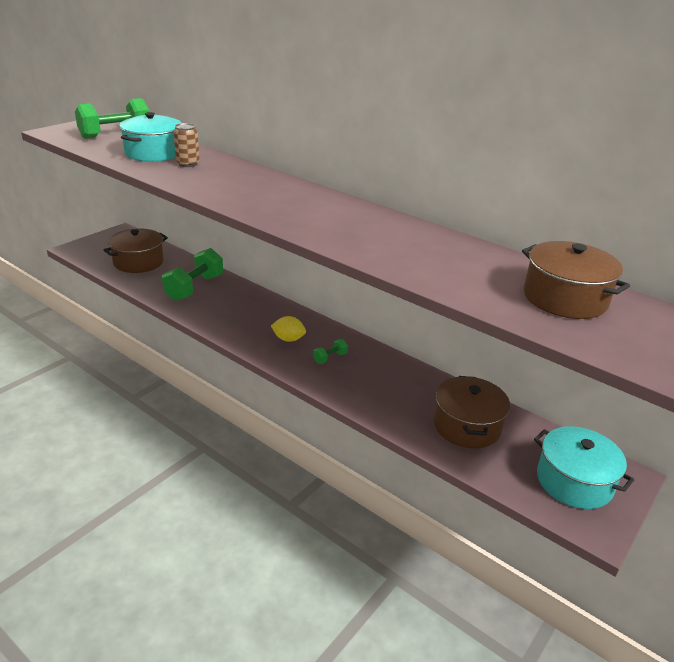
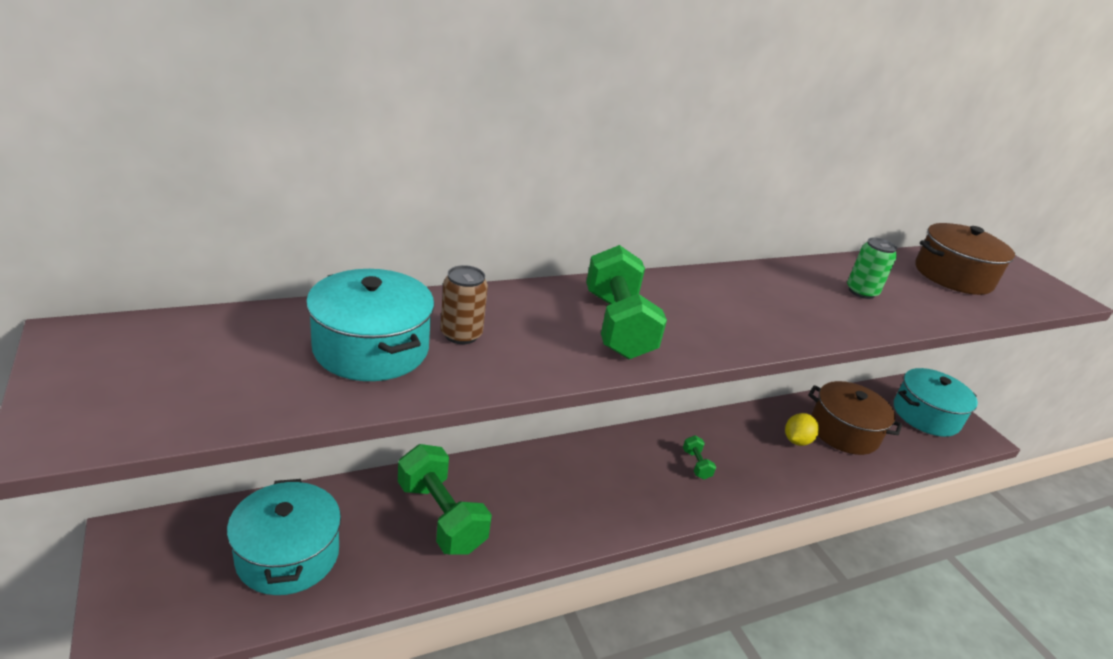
camera: 65 degrees left, 0 degrees up
green dumbbell [75,98,150,139] -> green dumbbell moved to [586,245,667,359]
brown pot [104,229,168,273] -> turquoise pot [227,479,341,595]
yellow lemon [271,316,306,342] -> yellow lemon moved to [785,413,819,446]
none -> green can [847,238,897,299]

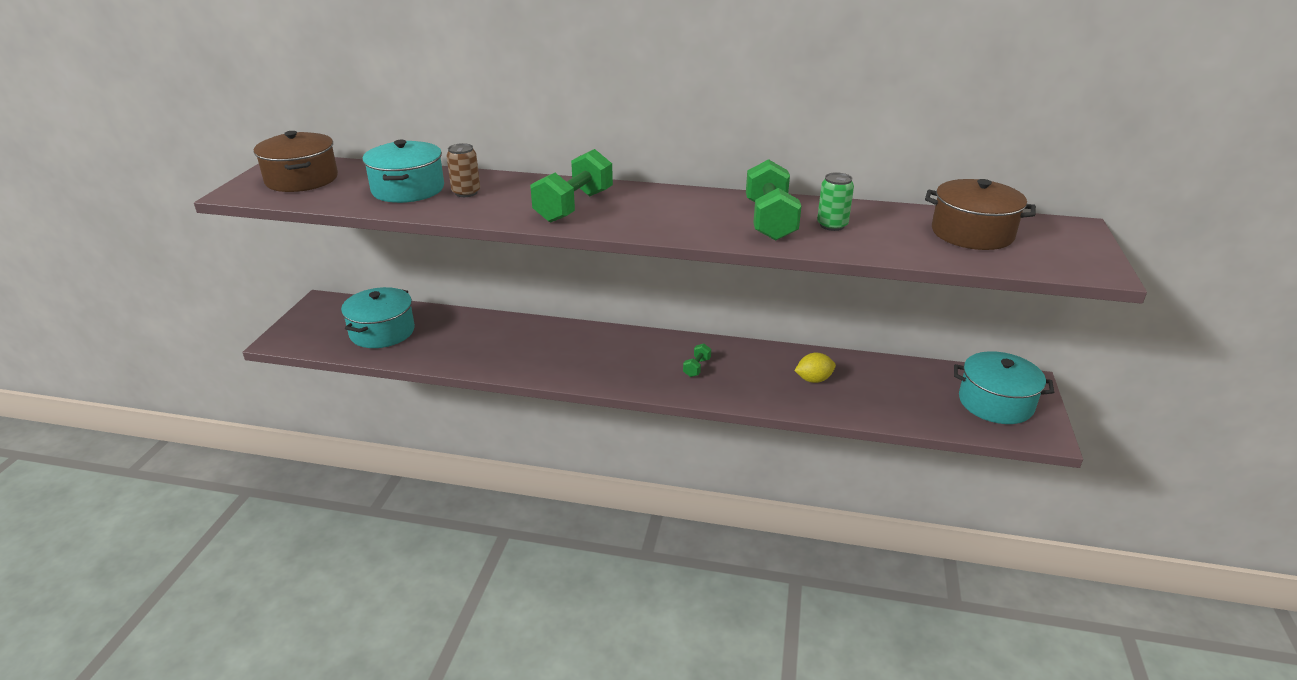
camera: 40 degrees right, 0 degrees up
green dumbbell [398,444,492,555] -> green dumbbell moved to [746,159,801,241]
brown pot [808,381,902,455] -> brown pot moved to [254,131,338,192]

